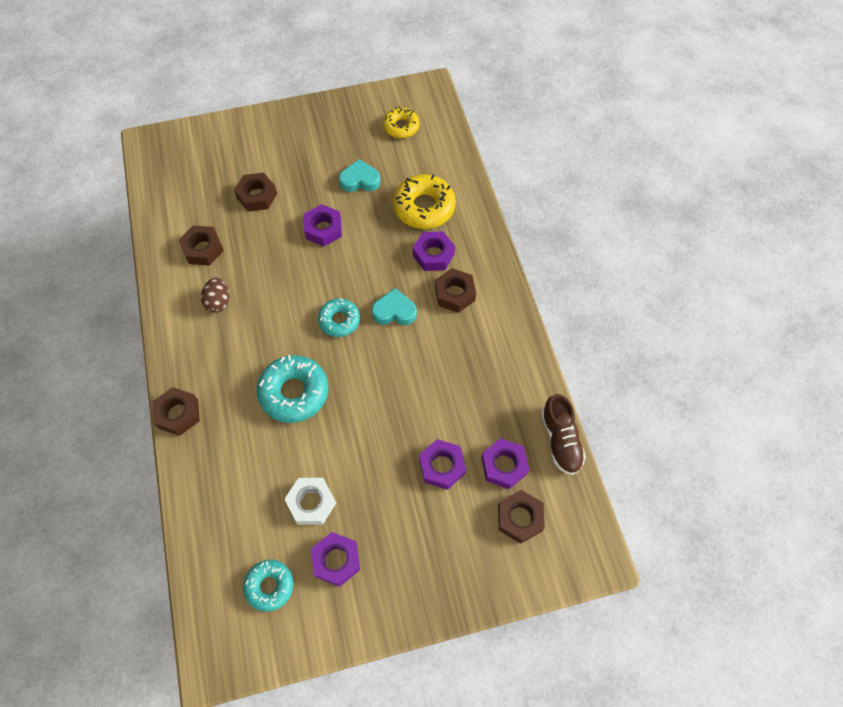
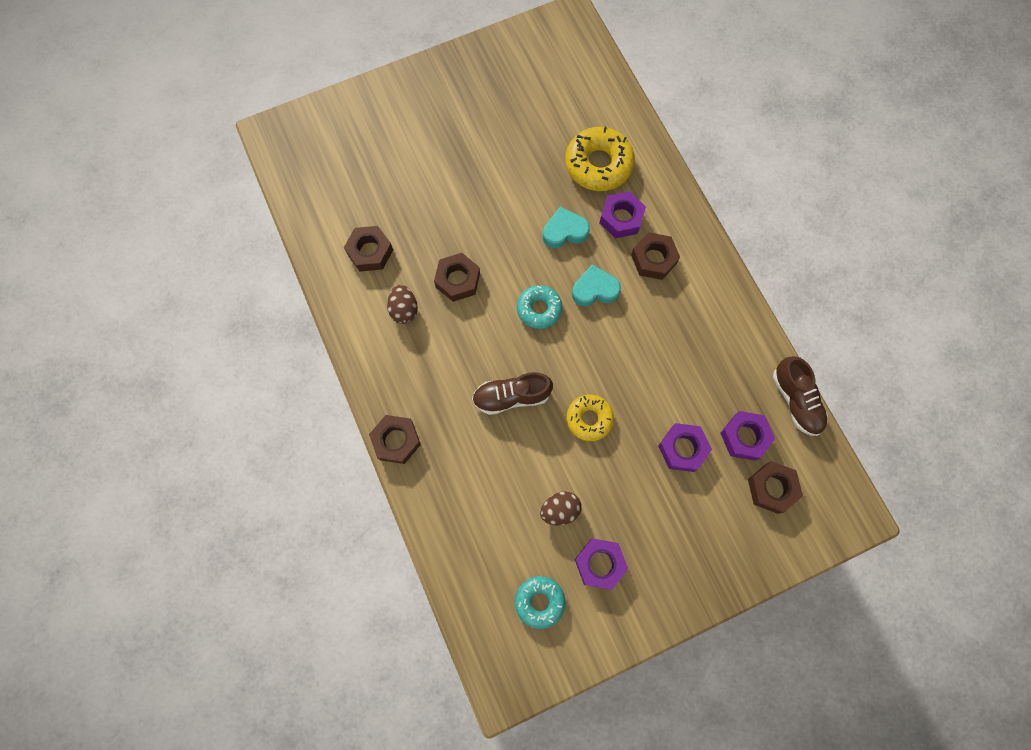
camera: 10 degrees left, 10 degrees up
brown nut [234,173,277,212] -> brown nut moved to [434,253,480,302]
turquoise donut [257,355,328,423] -> brown shoe [472,372,553,415]
white nut [285,478,336,525] -> brown egg [540,491,582,526]
purple nut [304,204,342,246] -> none
turquoise heart [339,159,380,192] -> turquoise heart moved to [543,207,590,248]
yellow donut [383,106,419,138] -> yellow donut moved to [566,395,614,441]

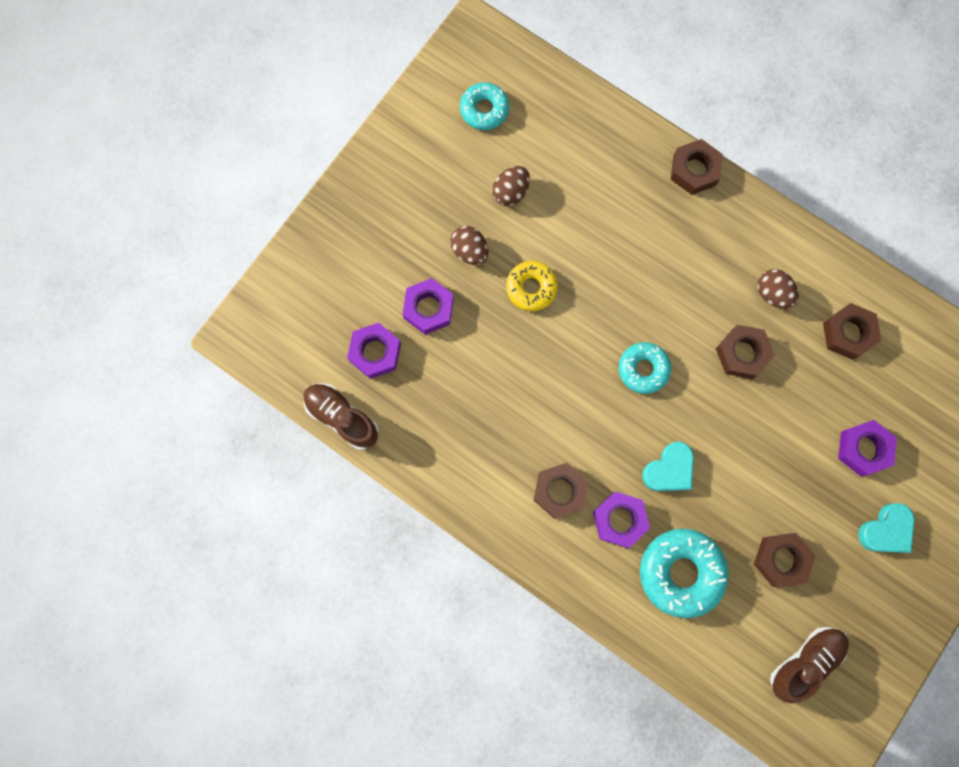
camera: 150 degrees right, 5 degrees up
brown shoe [472,372,553,415] -> brown shoe moved to [770,627,849,703]
yellow donut [565,127,635,191] -> turquoise donut [640,529,729,618]
turquoise heart [572,264,621,306] -> turquoise heart moved to [858,503,915,553]
purple nut [574,538,628,590] -> purple nut moved to [838,420,897,476]
brown nut [748,461,803,514] -> brown nut moved to [754,533,816,587]
none -> brown egg [450,226,488,265]

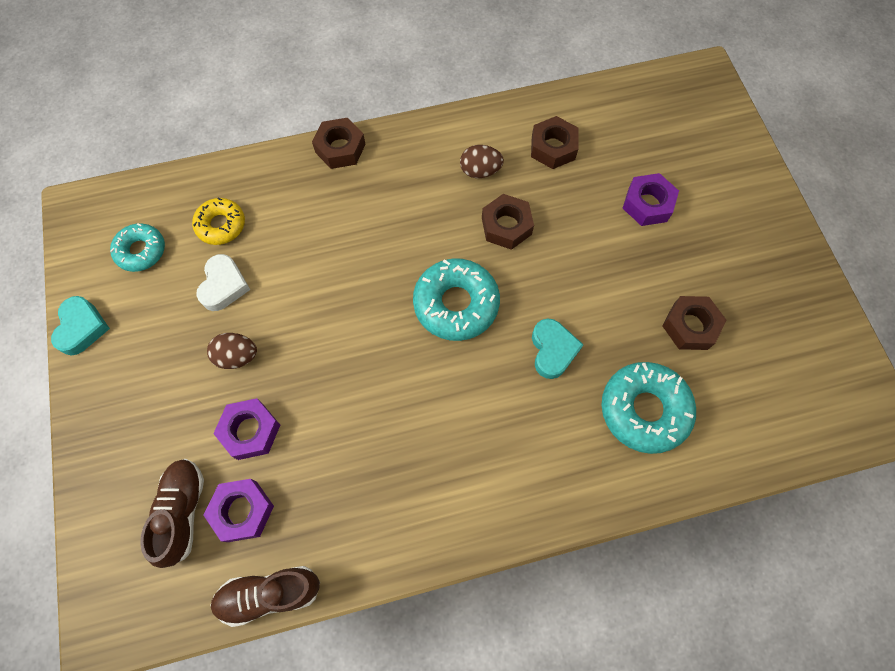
camera: 50 degrees left, 10 degrees down
brown egg [492,166,530,206] -> white heart [196,254,250,311]
yellow donut [506,261,558,311] -> yellow donut moved to [192,198,245,245]
brown nut [534,463,588,519] -> none
purple nut [593,492,650,548] -> none
turquoise donut [619,342,671,394] -> turquoise donut [413,258,500,341], size x1.60
brown shoe [770,627,849,703] -> brown shoe moved to [140,459,204,568]
turquoise heart [858,503,915,553] -> turquoise heart moved to [51,296,110,355]

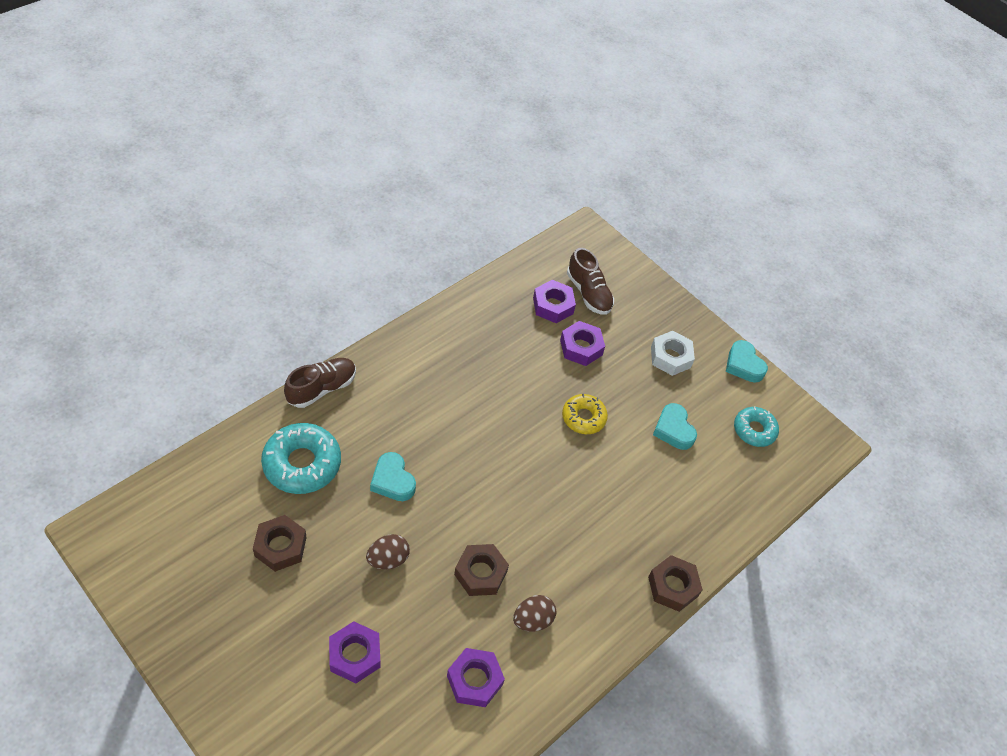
camera: 145 degrees right, 15 degrees down
yellow donut [192,198,245,245] -> yellow donut moved to [562,394,608,434]
white heart [196,254,250,311] -> turquoise heart [653,403,697,450]
brown egg [207,333,257,369] -> brown egg moved to [366,534,410,569]
brown shoe [210,566,320,627] -> brown shoe moved to [284,358,356,408]
turquoise donut [413,258,500,341] -> none
brown nut [531,116,579,169] -> purple nut [447,648,505,707]
none -> white nut [651,331,695,376]

